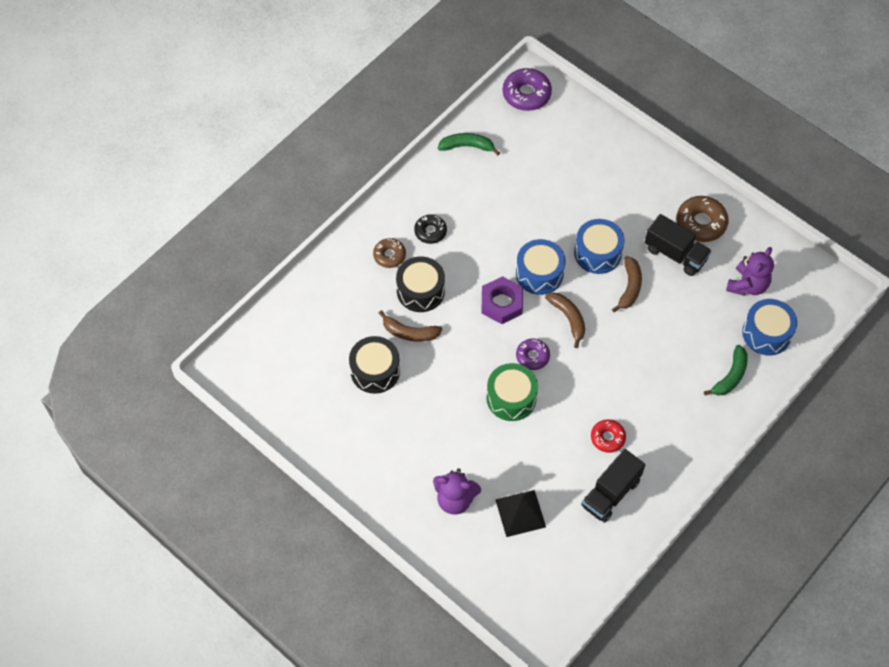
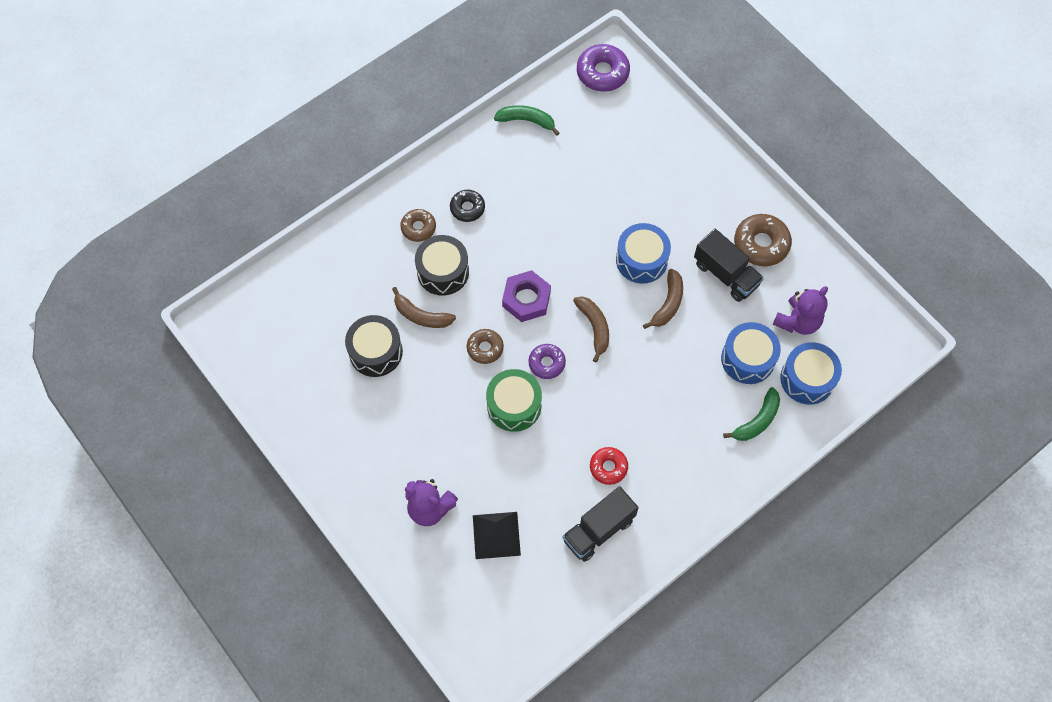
camera: 10 degrees right, 5 degrees up
blue drum [516,239,565,295] -> blue drum moved to [721,322,781,384]
none -> brown donut [467,329,504,364]

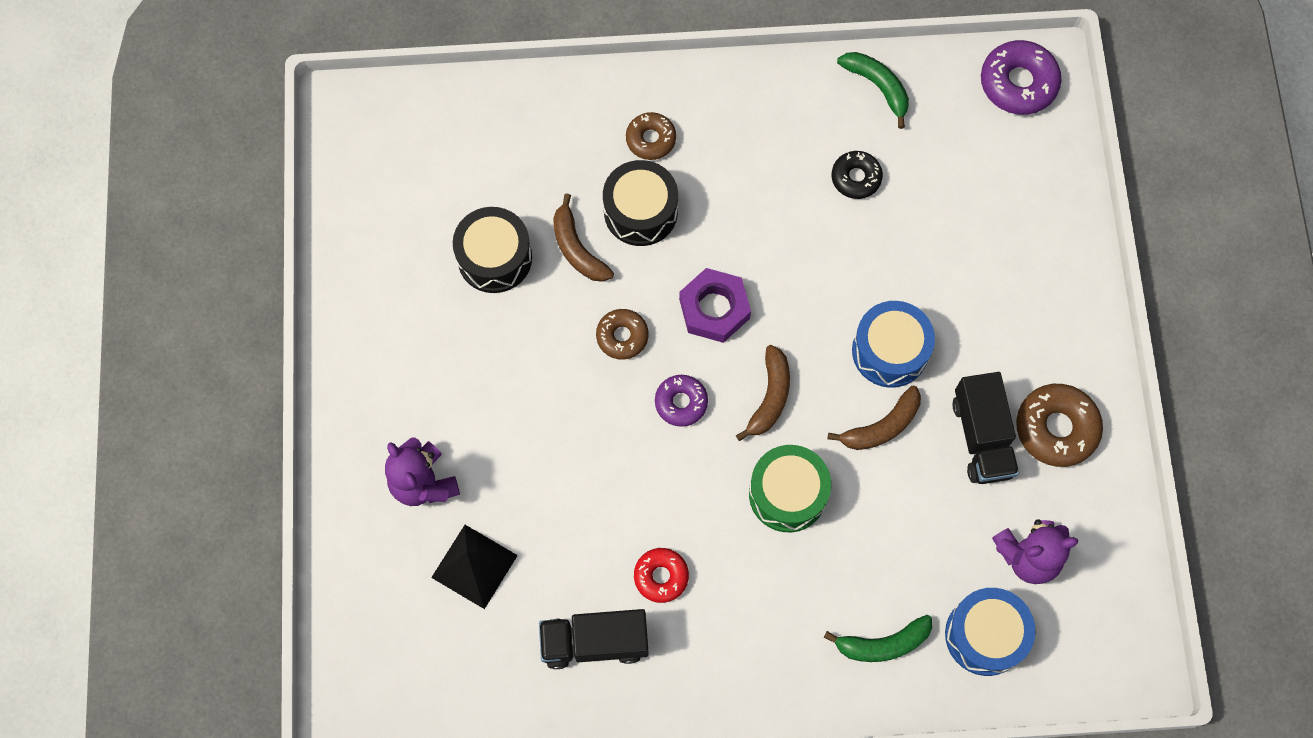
camera: 35 degrees right, 5 degrees up
black donut [450,190,485,222] -> black donut moved to [832,151,883,199]
green drum [486,369,542,432] -> green drum moved to [749,445,831,532]
blue drum [721,322,781,384] -> none

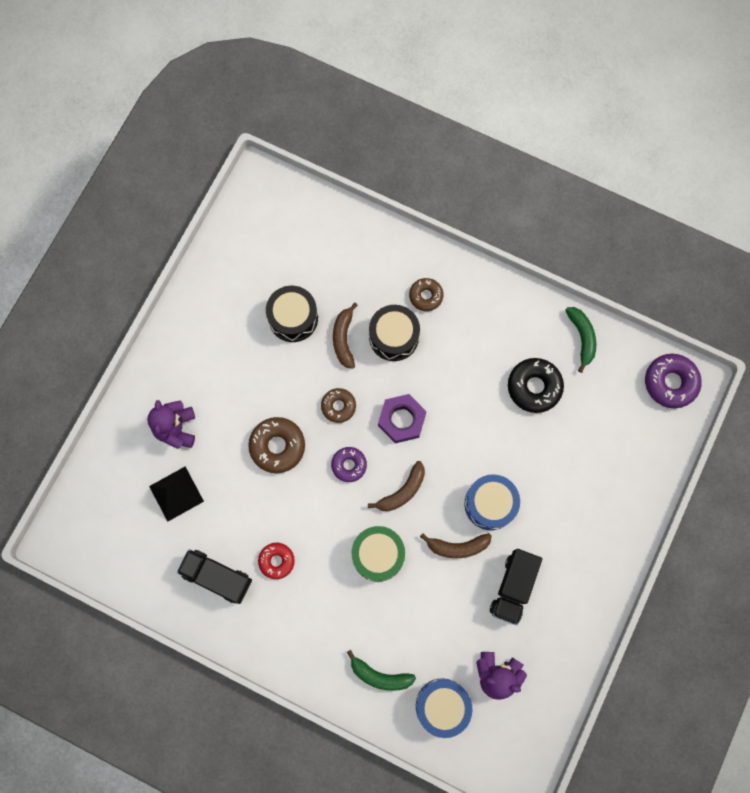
camera: 30 degrees right, 5 degrees up
black donut [832,151,883,199] -> black donut [508,358,564,413], size x1.59
brown donut [1016,384,1103,467] -> brown donut moved to [248,417,305,473]

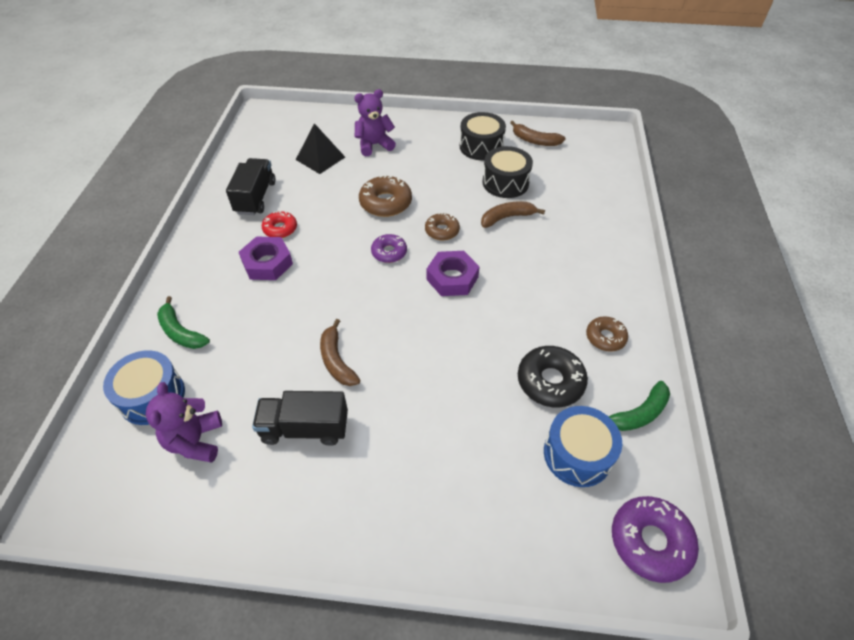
camera: 70 degrees right, 25 degrees down
green banana [347,650,416,691] -> green banana turned 45 degrees counterclockwise [157,296,210,349]
green drum [352,526,405,582] -> none
brown banana [368,461,425,511] -> brown banana moved to [510,121,566,146]
black drum [369,305,420,361] -> black drum moved to [460,112,506,160]
brown donut [409,278,443,311] -> brown donut moved to [586,316,628,352]
blue drum [464,474,520,530] -> blue drum moved to [544,406,622,487]
none -> purple nut [239,236,293,280]

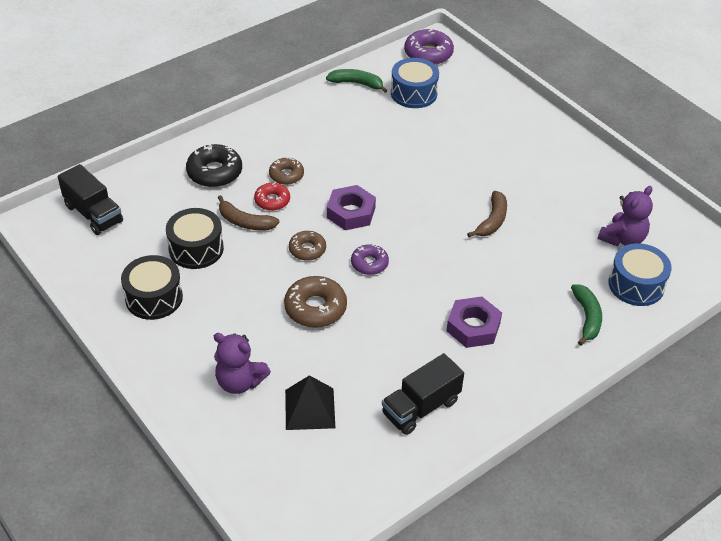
camera: 135 degrees left, 5 degrees down
black truck [252,391,348,446] -> black truck moved to [58,164,123,235]
red donut [262,211,297,238] -> red donut moved to [254,183,290,211]
brown banana [510,121,566,146] -> none
black donut [518,346,588,407] -> black donut moved to [186,144,242,187]
brown donut [586,316,628,352] -> brown donut moved to [269,157,304,185]

